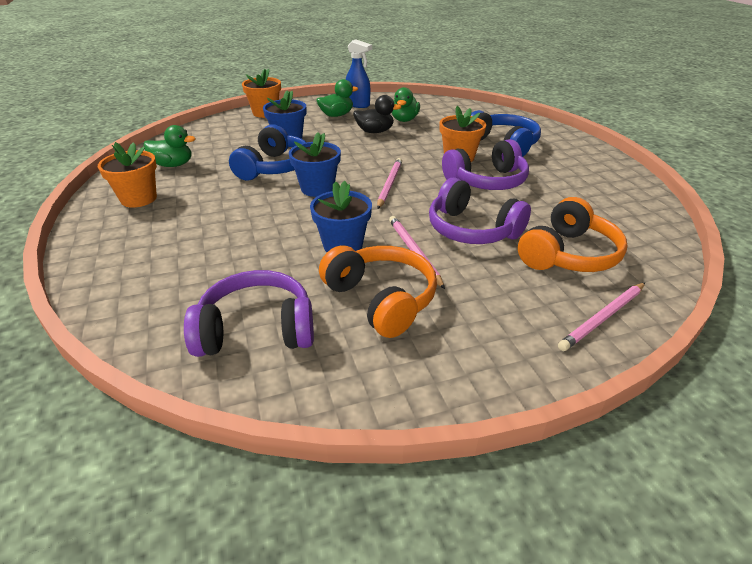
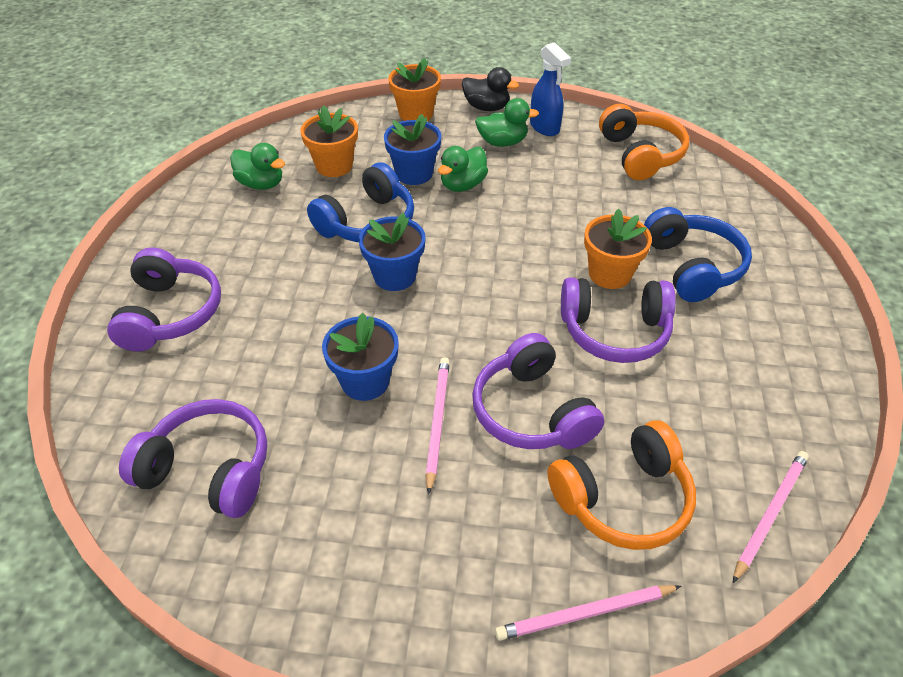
camera: 25 degrees right, 10 degrees up
orange flower pot [98,142,157,208] -> orange flower pot moved to [300,105,358,177]
orange headphones [319,246,437,338] -> orange headphones moved to [599,104,689,180]
black duck [353,95,401,133] -> black duck moved to [462,67,519,111]
pink pencil [377,158,402,209] -> pink pencil moved to [733,451,809,583]
green duck [392,87,420,122] -> green duck moved to [438,146,488,192]
none -> purple headphones [107,247,221,352]

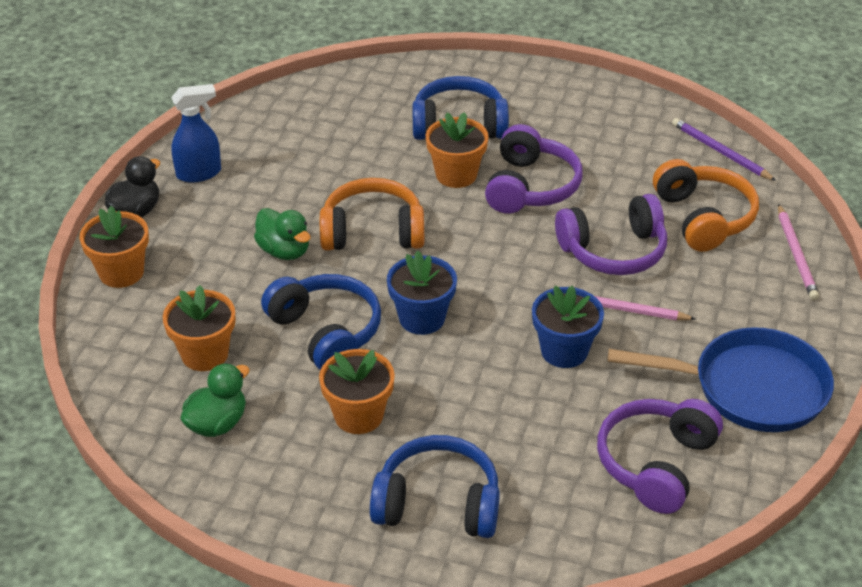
camera: 80 degrees left, 5 degrees down
purple headphones [107,247,221,352] -> blue headphones [370,435,500,538]
blue flower pot [384,114,442,185] -> none
green duck [475,98,539,147] -> none
orange headphones [599,104,689,180] -> orange headphones moved to [320,178,424,251]
pink pencil [733,451,809,583] -> purple pencil [672,118,776,181]
none -> orange flower pot [319,349,395,434]
none -> blue pan [608,327,834,432]

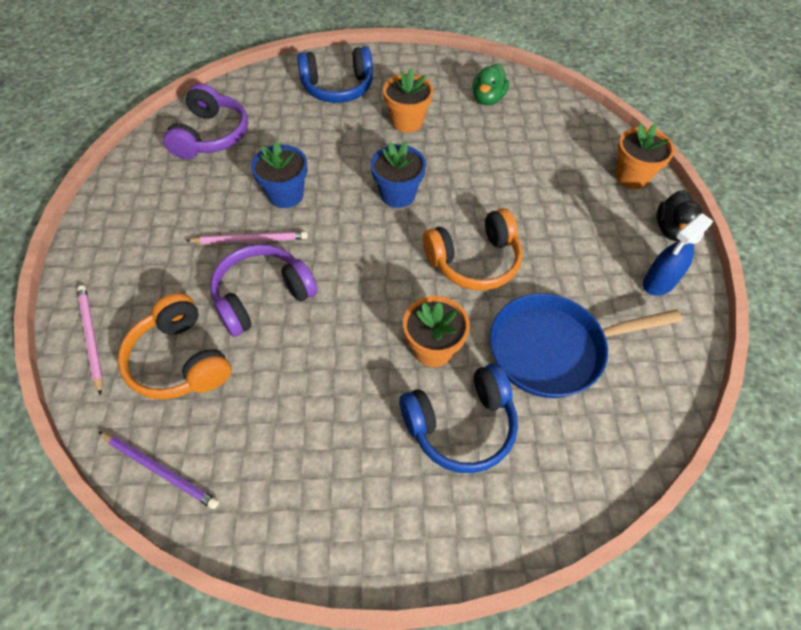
camera: 160 degrees right, 15 degrees up
orange flower pot [163,285,235,371] -> none
green duck [254,208,310,260] -> none
blue headphones [261,274,381,370] -> none
purple headphones [485,124,583,214] -> none
blue pan [608,327,834,432] -> blue pan moved to [490,293,682,398]

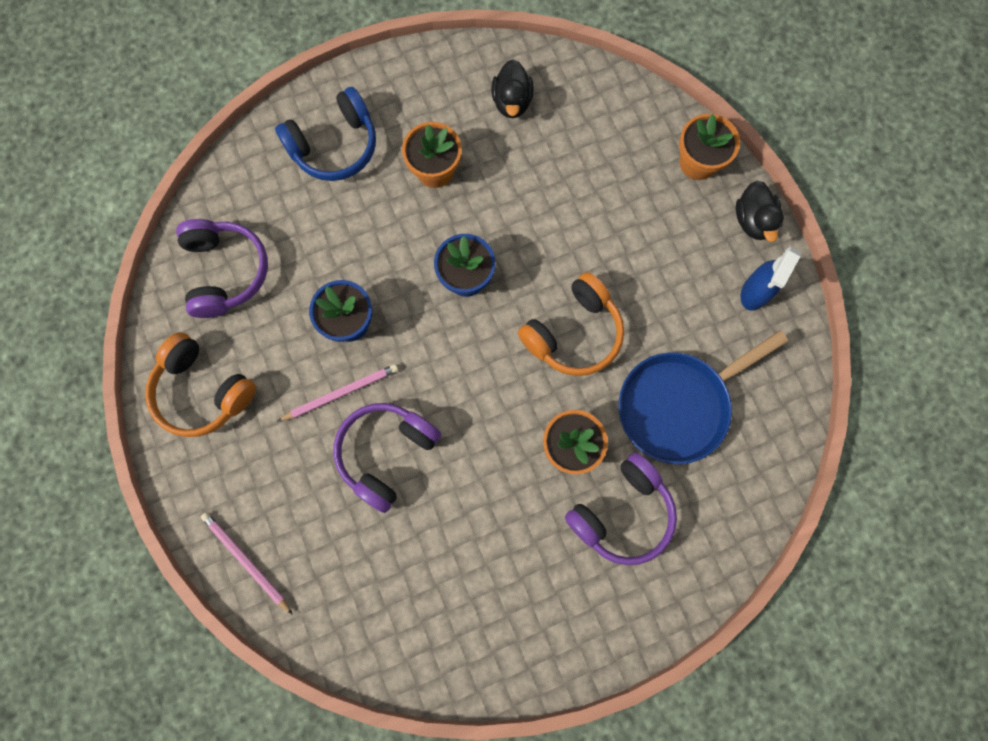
camera: 20 degrees left, 20 degrees up
purple pencil [99,432,219,509] -> none
orange headphones [118,293,231,400] -> orange headphones moved to [145,332,256,437]
blue headphones [399,363,518,473] -> purple headphones [565,453,677,565]
green duck [473,64,509,105] -> black duck [491,60,534,118]

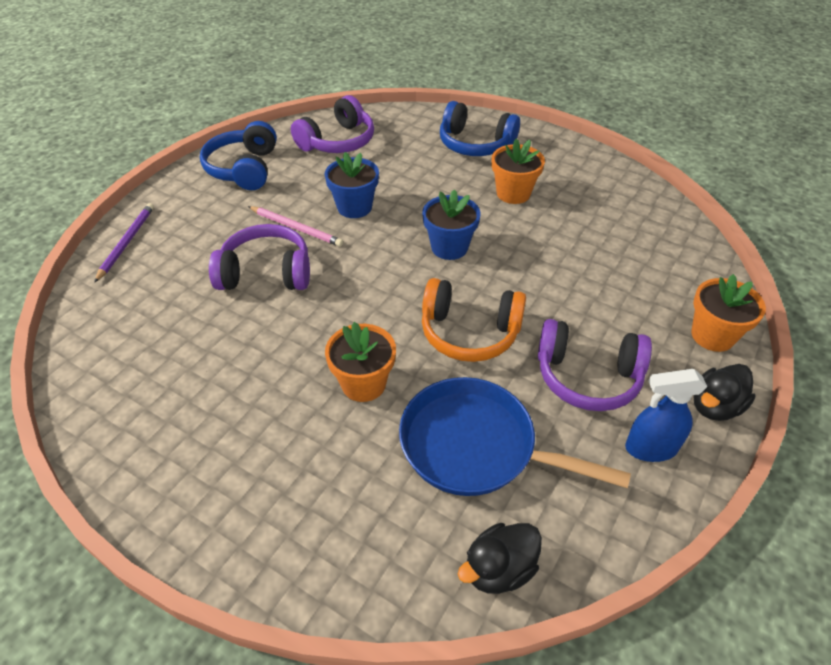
camera: 55 degrees right, 30 degrees down
orange headphones [145,332,256,437] -> blue headphones [200,121,277,190]
pink pencil [201,512,293,615] -> purple pencil [94,203,154,283]
black duck [491,60,534,118] -> black duck moved to [458,523,542,594]
purple headphones [565,453,677,565] -> purple headphones moved to [538,319,652,411]

